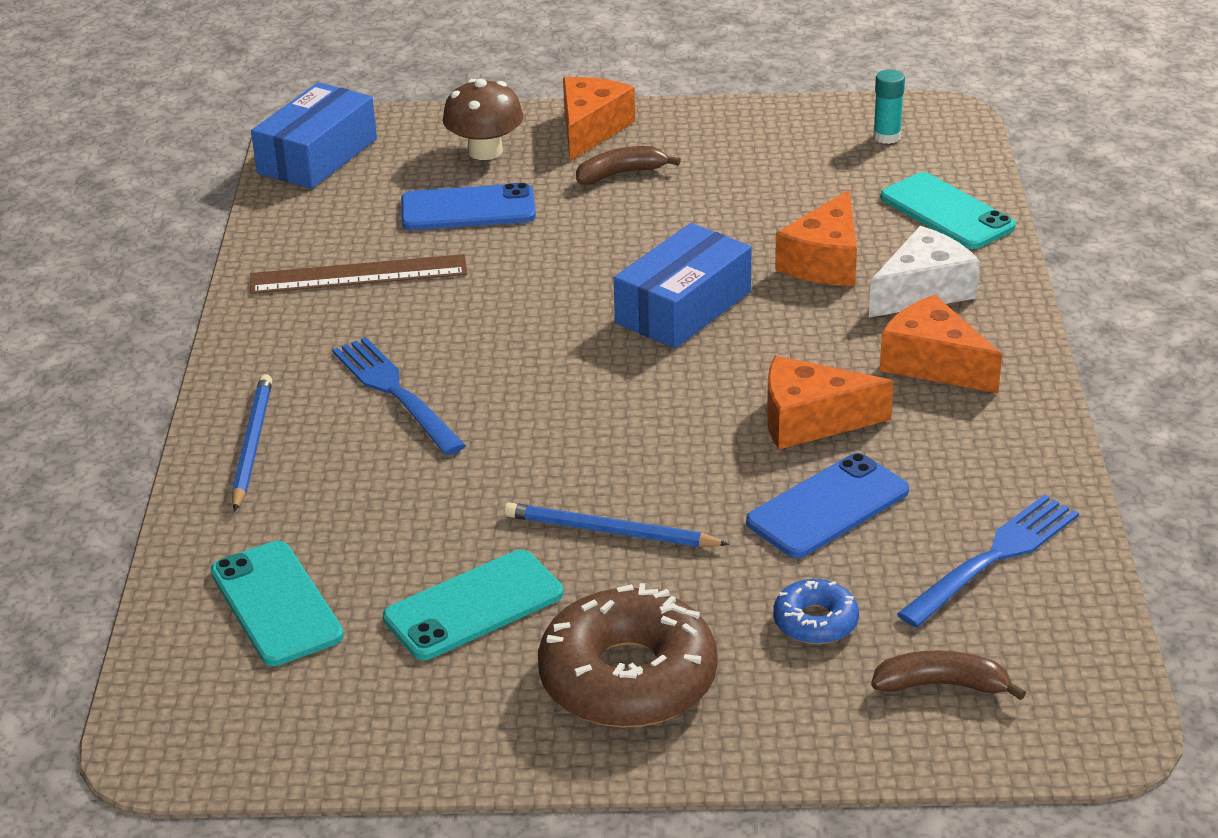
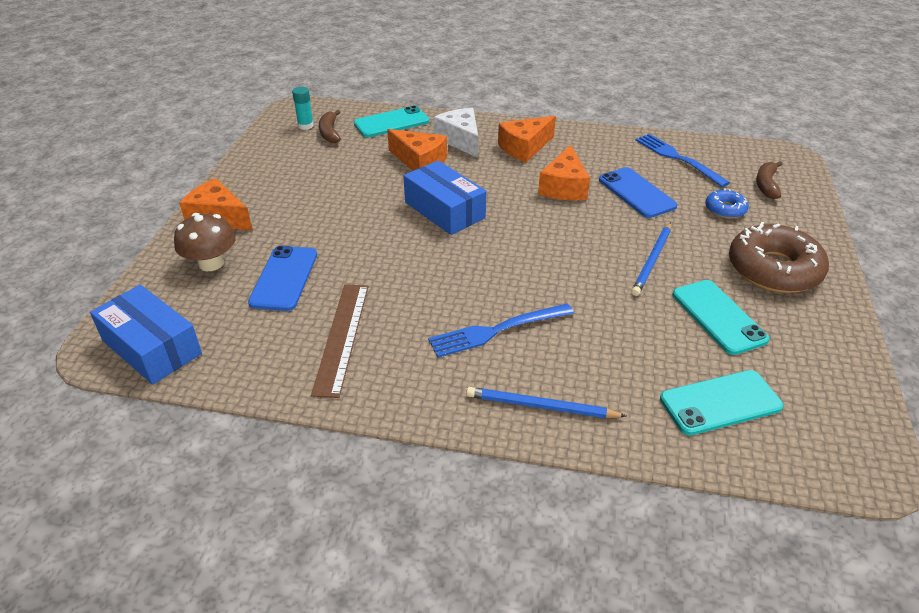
camera: 80 degrees left, 5 degrees up
brown banana [576,146,681,185] -> brown banana moved to [319,110,341,143]

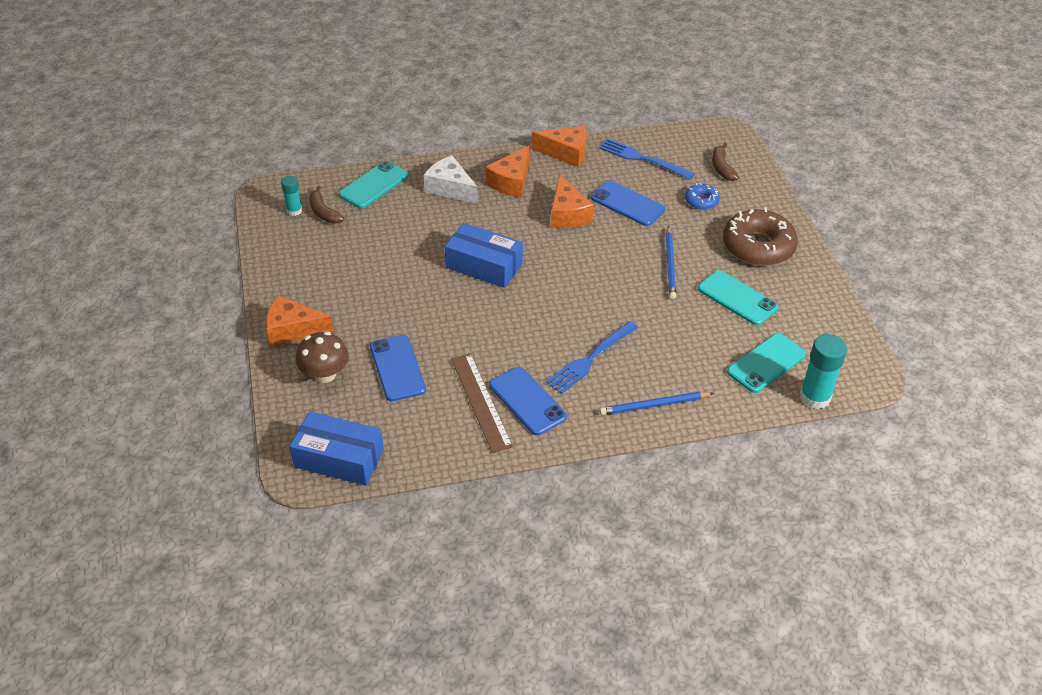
camera: 25 degrees left, 5 degrees up
orange cheese [387,129,447,171] -> orange cheese moved to [532,126,587,167]
none -> blue phone [489,367,567,435]
none -> turquoise glue stick [800,334,847,409]

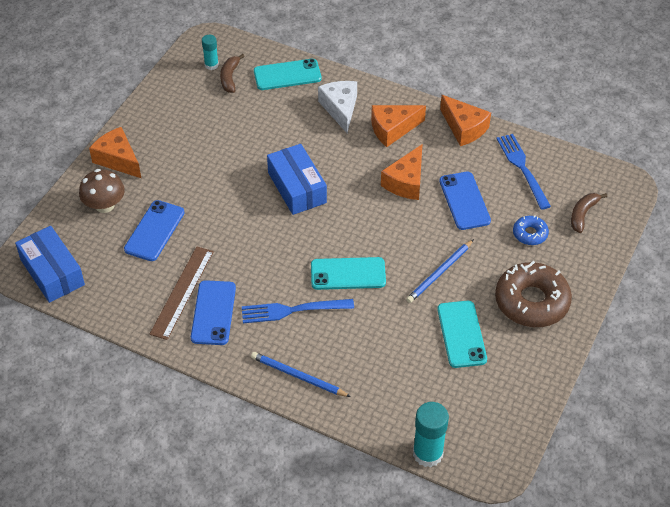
camera: 40 degrees right, 5 degrees up
turquoise phone [727,333,806,393] -> turquoise phone moved to [311,257,386,290]

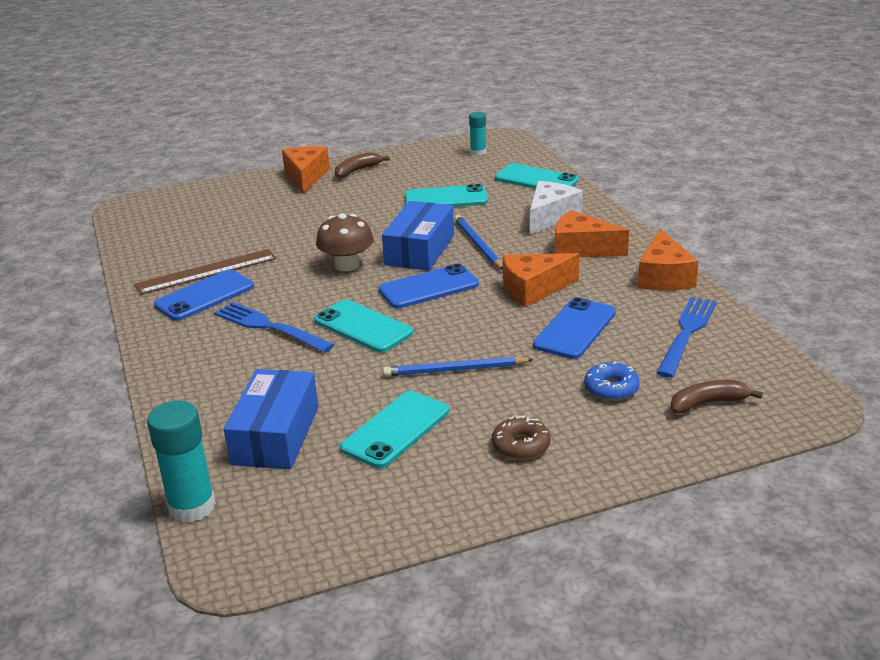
camera: 45 degrees right, 20 degrees down
blue box [15,226,85,303] -> blue box moved to [224,369,318,469]
brown mushroom [79,169,125,213] -> brown mushroom moved to [316,213,374,271]
blue phone [124,200,185,261] -> blue phone moved to [378,264,479,308]
brown banana [220,54,245,93] -> brown banana moved to [335,152,390,179]
blue pencil [251,352,351,397] -> blue pencil moved to [455,215,503,270]
brown donut [495,261,572,327] -> brown donut [492,415,550,460], size x0.49
none -> turquoise phone [405,184,488,207]

